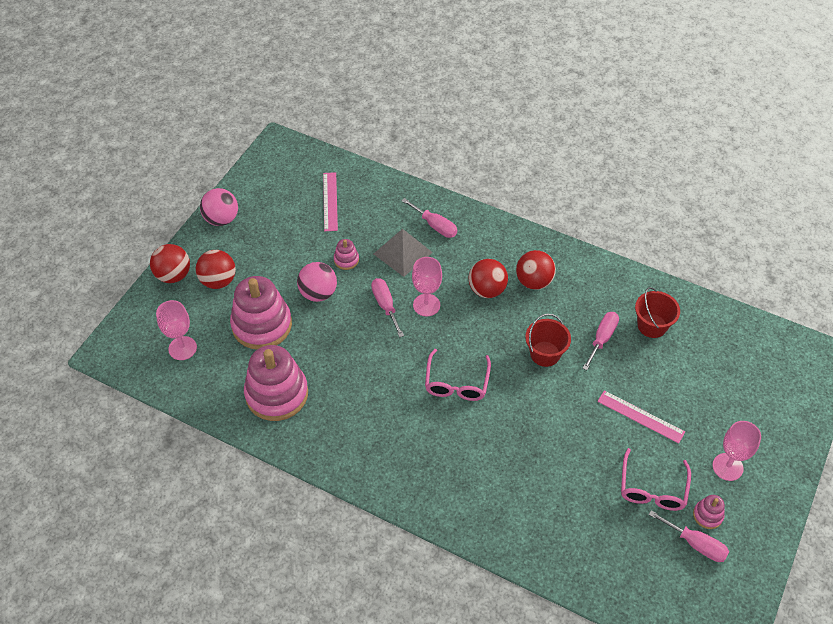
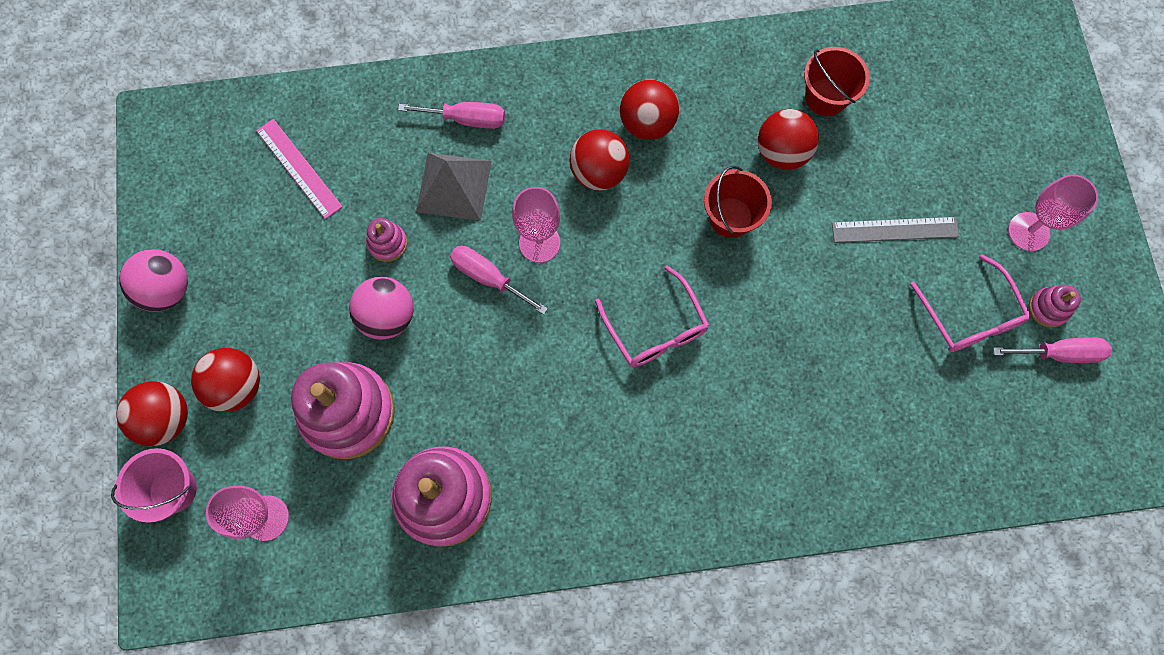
camera: 35 degrees left, 20 degrees up
pink screwdriver [583,312,619,370] -> red ball [758,109,819,170]
pink ruler [597,390,685,443] -> grey ruler [832,217,959,243]
none -> pink bucket [111,448,197,523]

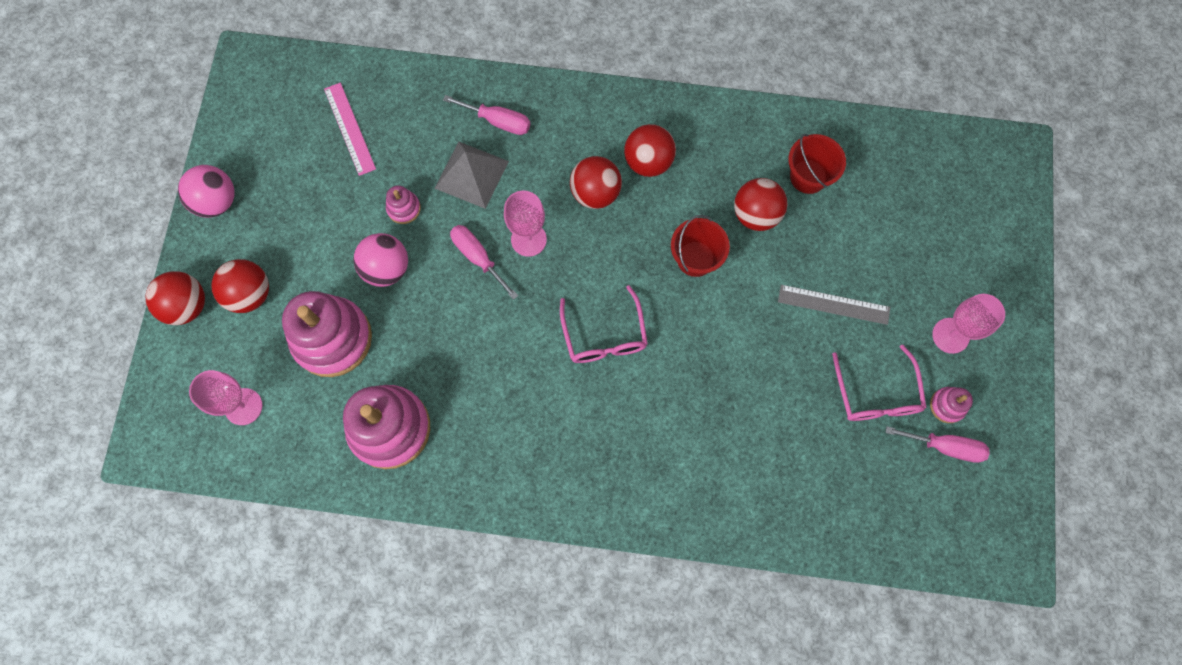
camera: 15 degrees right, 0 degrees up
pink bucket [111,448,197,523] -> none

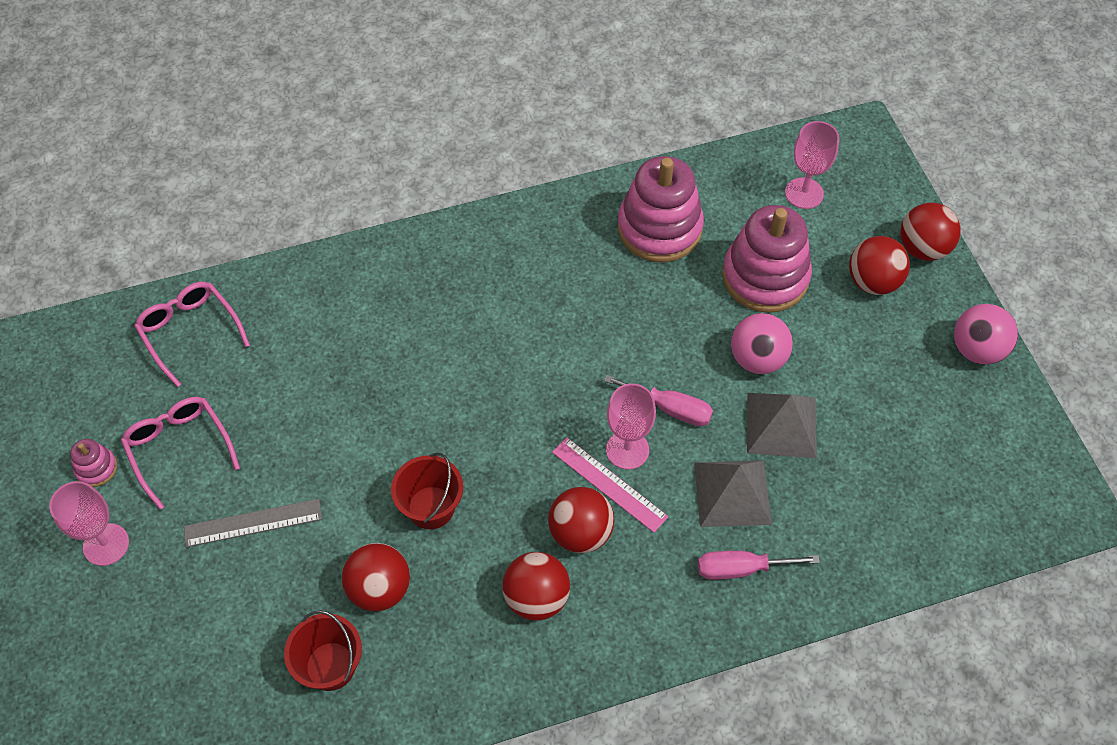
camera: 155 degrees right, 15 degrees down
pink ruler [324,83,376,176] -> pink ruler moved to [552,437,669,533]
pink stacking toy [386,185,421,224] -> grey pyramid [747,393,817,458]
pink glasses [560,285,648,363] -> pink glasses moved to [134,282,250,387]
pink screwdriver [885,426,990,463] -> none

